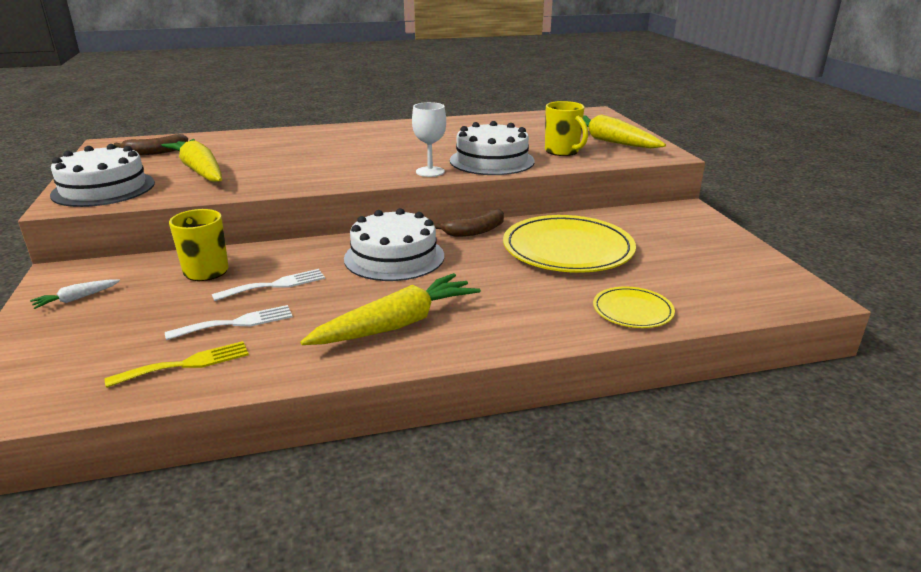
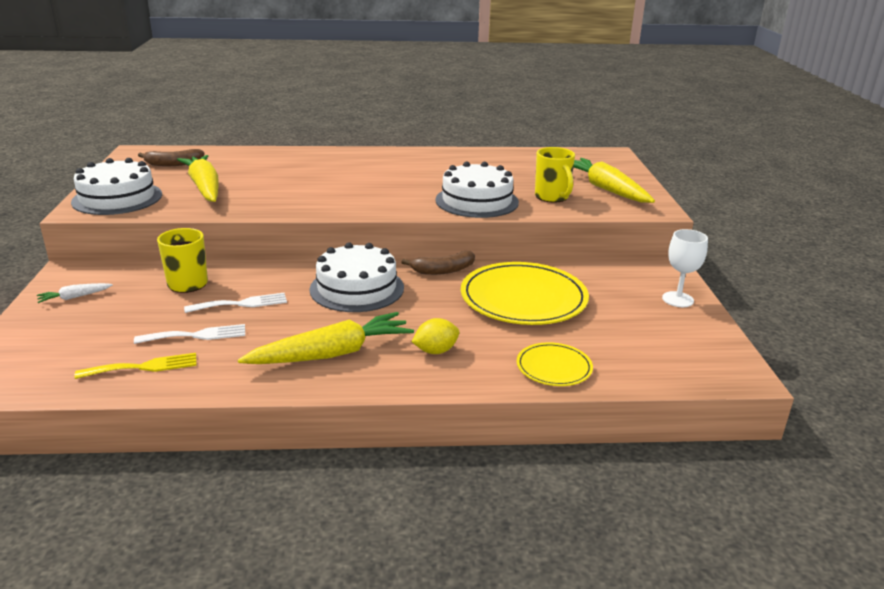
camera: 10 degrees right, 0 degrees up
white goblet [412,102,446,177] -> white goblet moved to [662,229,708,307]
none -> yellow lemon [412,318,459,354]

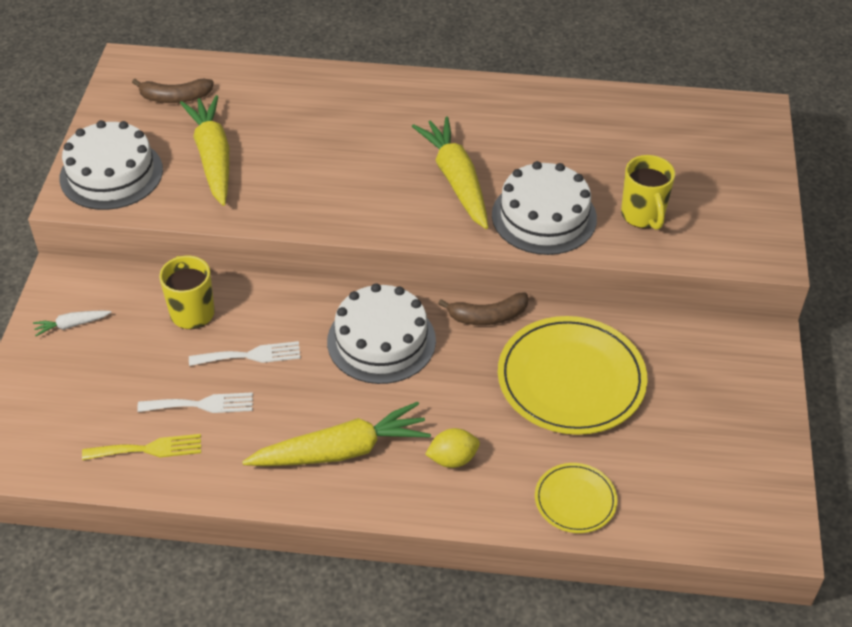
camera: 10 degrees right, 20 degrees up
yellow carrot [574,158,655,203] -> yellow carrot moved to [412,117,488,229]
white goblet [662,229,708,307] -> none

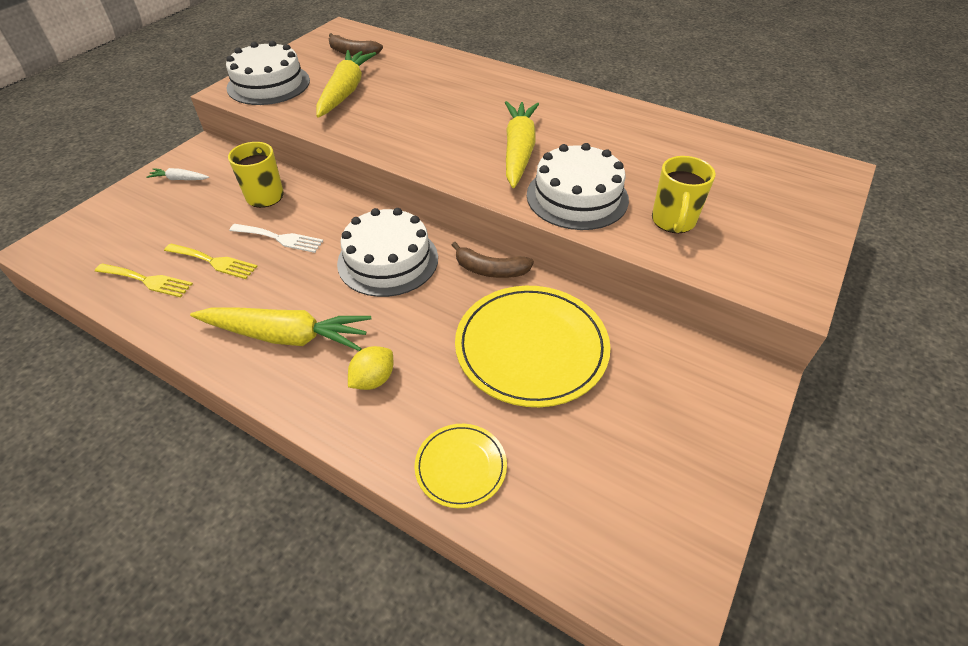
camera: 25 degrees right, 0 degrees up
white fork [137,392,253,413] -> yellow fork [164,243,258,279]
yellow lemon [425,428,480,468] -> yellow lemon turned 60 degrees counterclockwise [348,346,393,390]

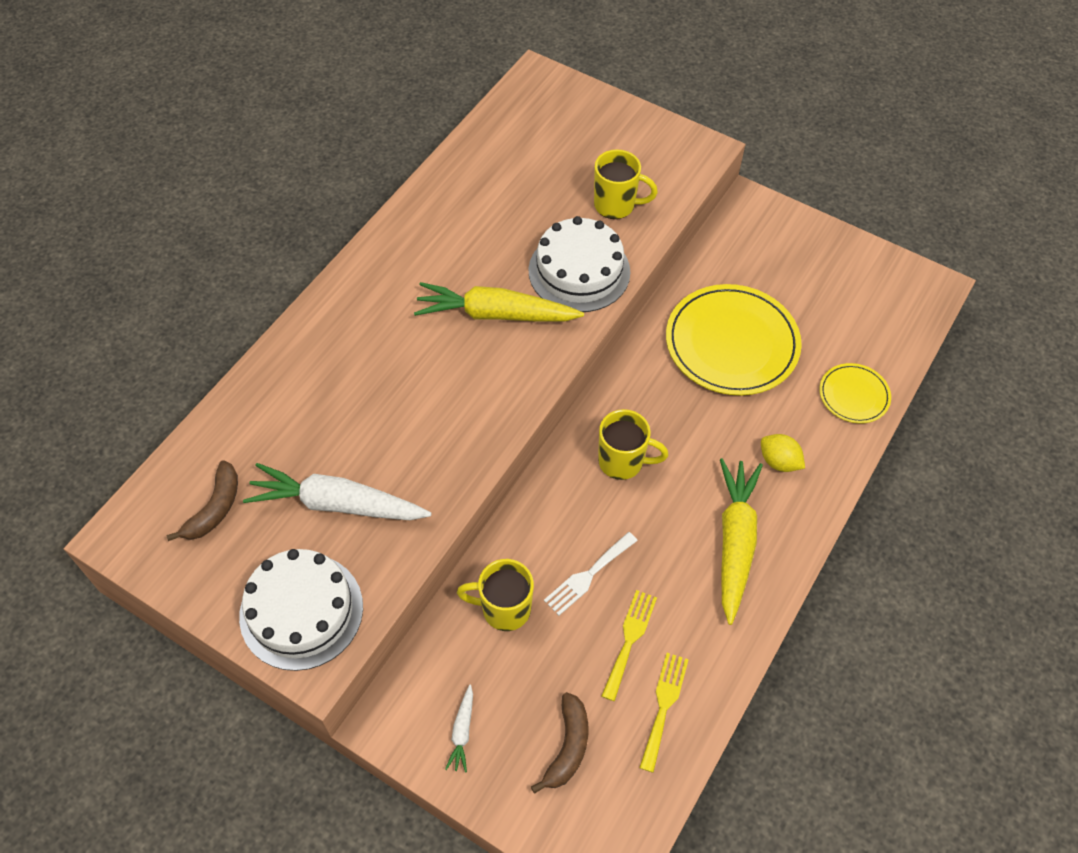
camera: 90 degrees left, 10 degrees up
white fork [229,224,323,253] -> white fork turned 150 degrees counterclockwise [544,532,638,616]
yellow carrot [316,50,376,117] -> white carrot [243,463,432,520]
white cake [337,208,438,297] -> yellow mug [598,409,669,480]
brown banana [452,242,534,278] -> brown banana moved to [531,692,588,794]

